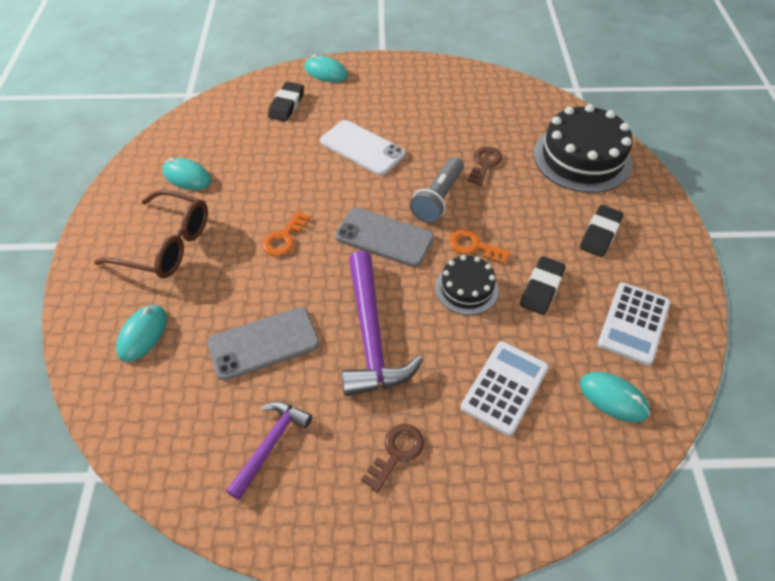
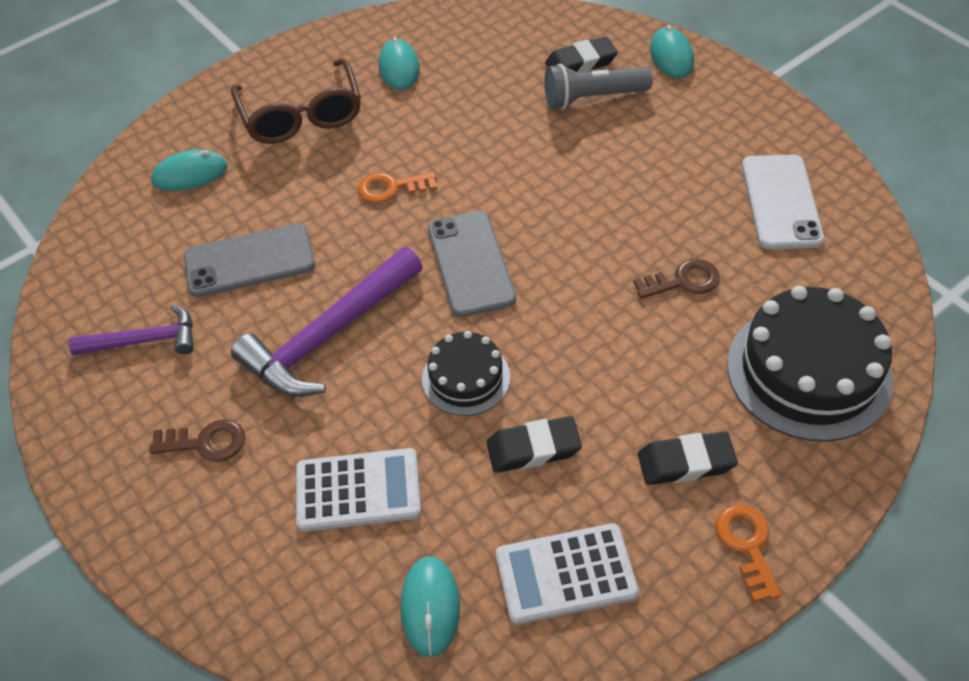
camera: 55 degrees right, 0 degrees up
grey phone [207,307,320,381] -> grey phone turned 45 degrees counterclockwise [184,223,315,297]
white phone [320,120,406,175] -> white phone moved to [742,154,824,249]
grey flashlight [410,157,464,223] -> grey flashlight moved to [545,64,653,110]
orange key [449,229,510,264] -> orange key moved to [716,505,781,602]

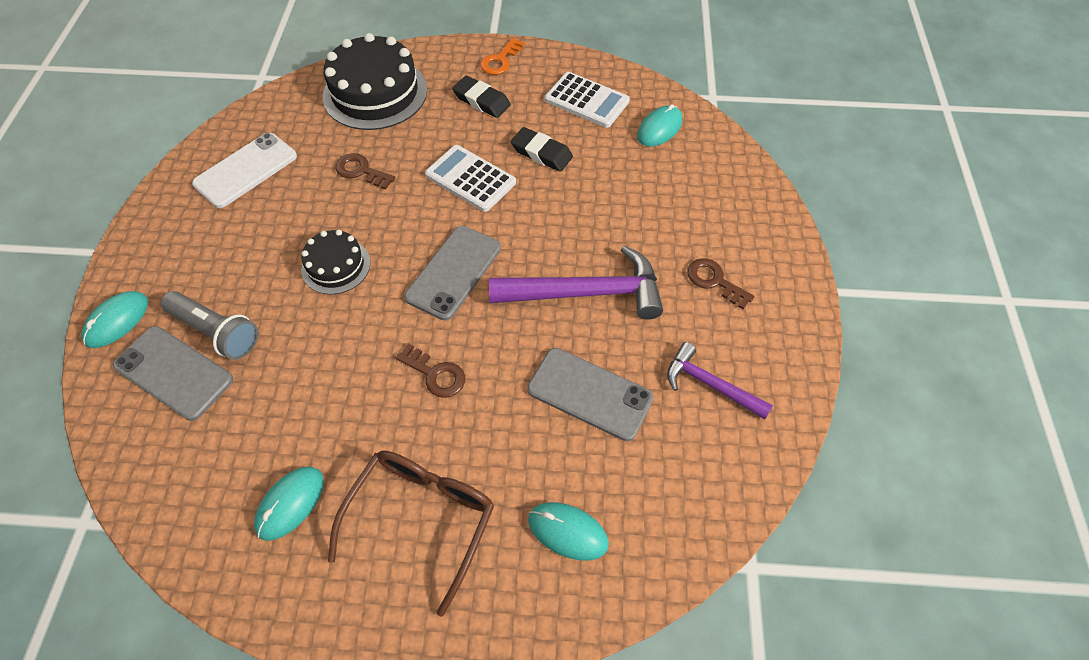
camera: 140 degrees left, 5 degrees up
white calculator [296,448,421,532] -> white calculator moved to [425,145,516,212]
orange key [358,172,437,203] -> brown key [396,343,465,398]
black cake [422,331,510,416] -> black cake moved to [301,230,370,294]
black eraser [545,36,618,73] -> grey phone [113,326,233,421]

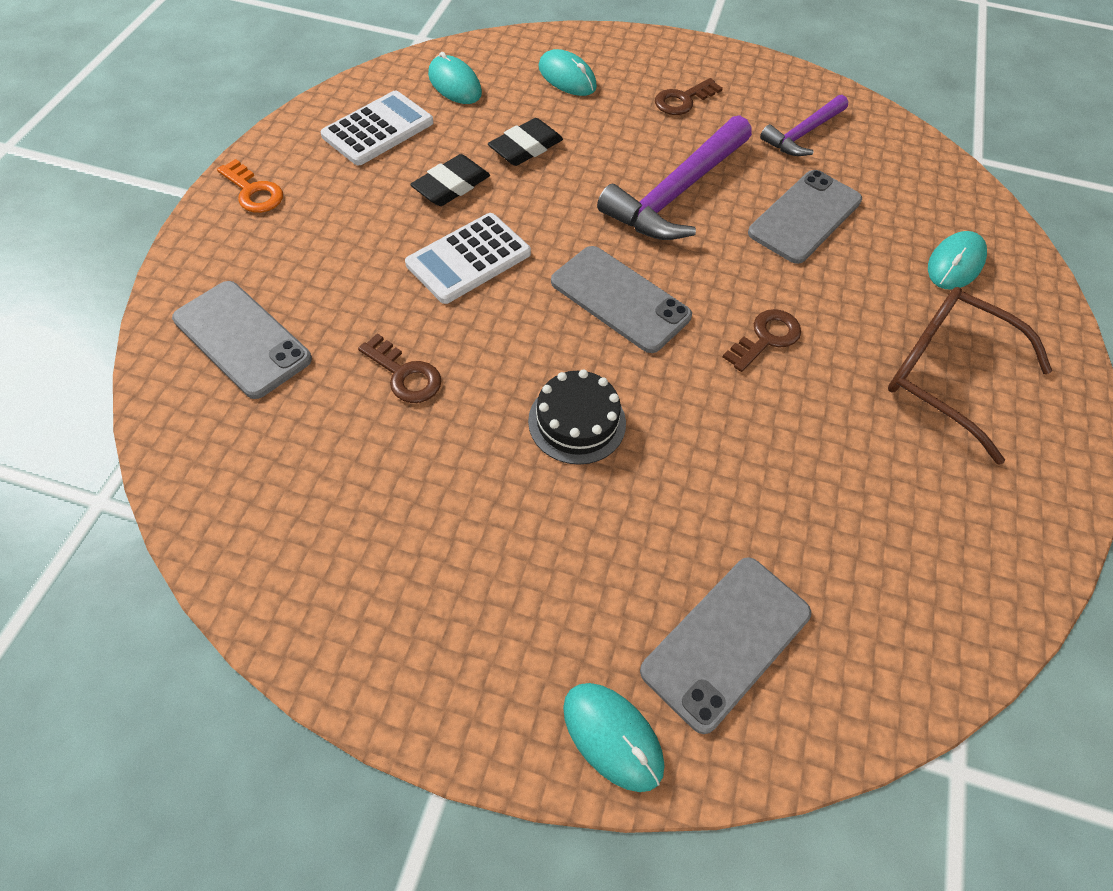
camera: 80 degrees left, 0 degrees up
grey flashlight [161,291,258,360] -> none
white phone [192,132,297,208] -> none
turquoise mouse [254,467,324,541] -> turquoise mouse moved to [538,49,597,96]
black cake [323,33,427,130] -> grey phone [172,281,312,399]
brown key [336,153,396,189] -> brown key turned 90 degrees counterclockwise [358,333,442,403]
black eraser [452,76,511,118] -> black eraser moved to [488,118,563,166]
purple hammer [489,246,663,320] -> purple hammer turned 150 degrees counterclockwise [597,115,752,240]

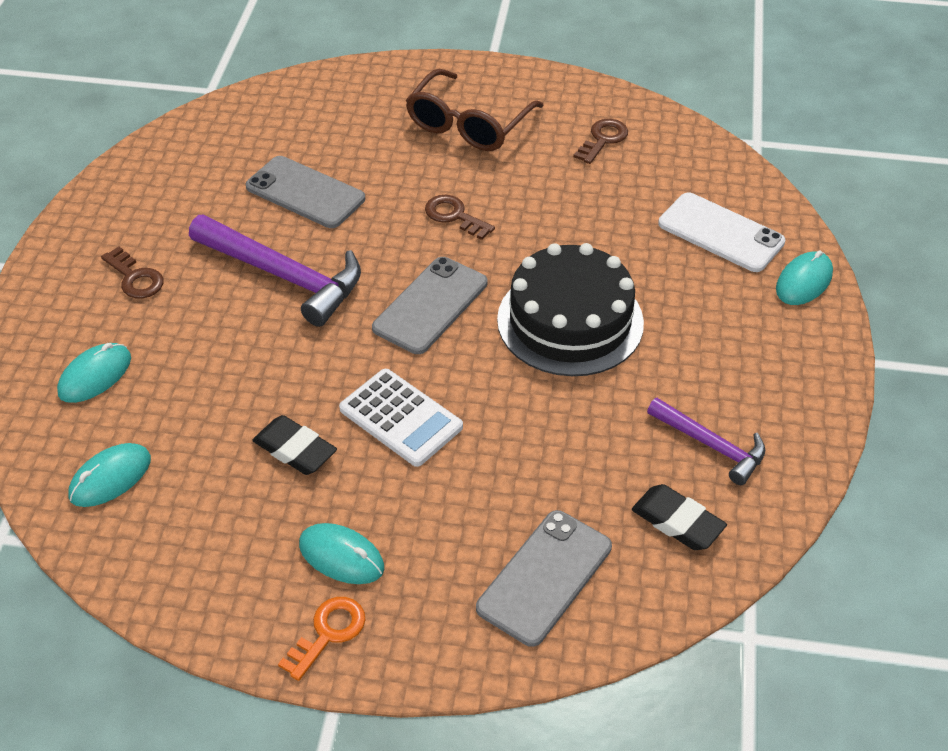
camera: 95 degrees left, 10 degrees down
white calculator [321,91,433,166] -> none
brown key [358,333,442,403] -> brown key moved to [573,119,628,164]
black eraser [488,118,563,166] -> black eraser moved to [632,484,727,550]
black cake [528,370,626,465] -> black cake [497,243,644,376], size x1.80
grey phone [640,557,811,734] -> white phone [658,193,786,272]
purple hammer [760,95,848,156] -> purple hammer moved to [647,398,765,485]
turquoise mouse [928,231,987,290] -> turquoise mouse moved to [299,523,384,584]

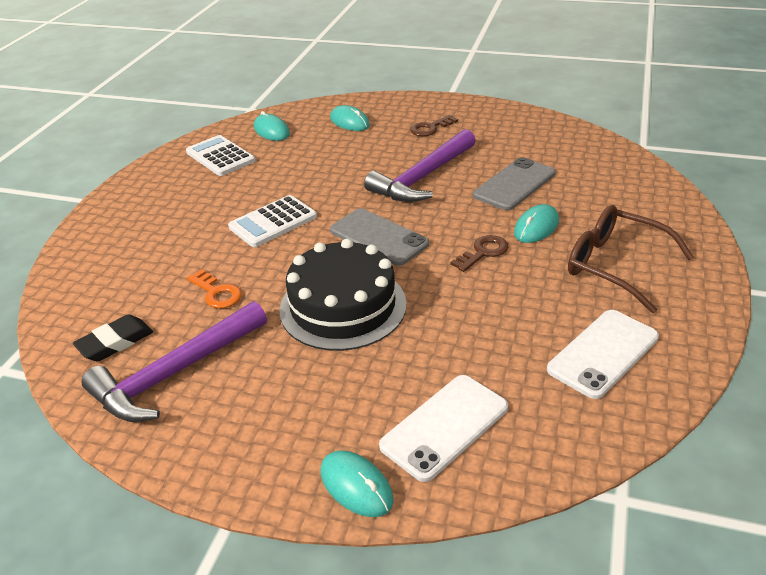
camera: 100 degrees right, 10 degrees down
black eraser [252,415,337,475] -> none
orange key [278,597,366,681] -> orange key moved to [187,269,242,309]
turquoise mouse [299,523,384,584] -> turquoise mouse moved to [514,204,559,243]
grey phone [476,510,612,647] -> none
brown key [573,119,628,164] -> white phone [547,310,659,399]
purple hammer [647,398,765,485] -> purple hammer [81,301,267,422], size x1.70
none -> white calculator [186,135,255,176]

